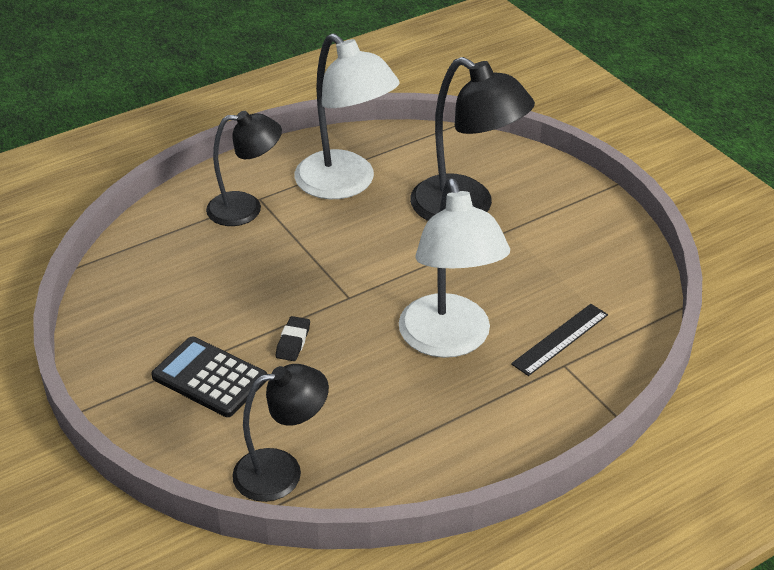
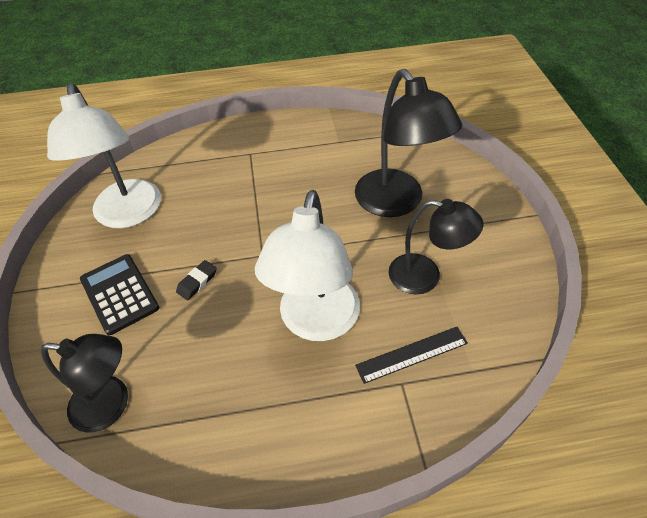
camera: 25 degrees right, 10 degrees up
black lamp [206,111,282,226] -> black lamp moved to [389,199,483,294]
white lamp [295,33,400,199] -> white lamp moved to [47,83,161,228]

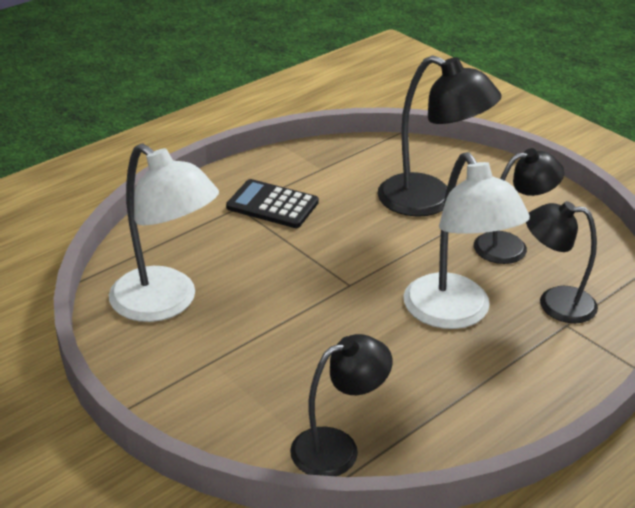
camera: 35 degrees left, 15 degrees down
black calculator [80,254,159,335] -> black calculator moved to [226,179,319,228]
black eraser [176,260,217,300] -> none
black ruler [355,327,468,384] -> black lamp [526,201,598,323]

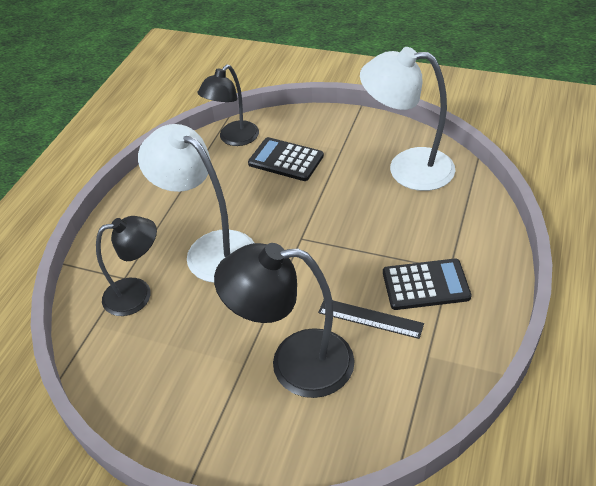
camera: 155 degrees right, 10 degrees up
black lamp [474,148,564,264] -> none
none -> black calculator [248,137,324,181]
none -> black ruler [318,300,424,339]

